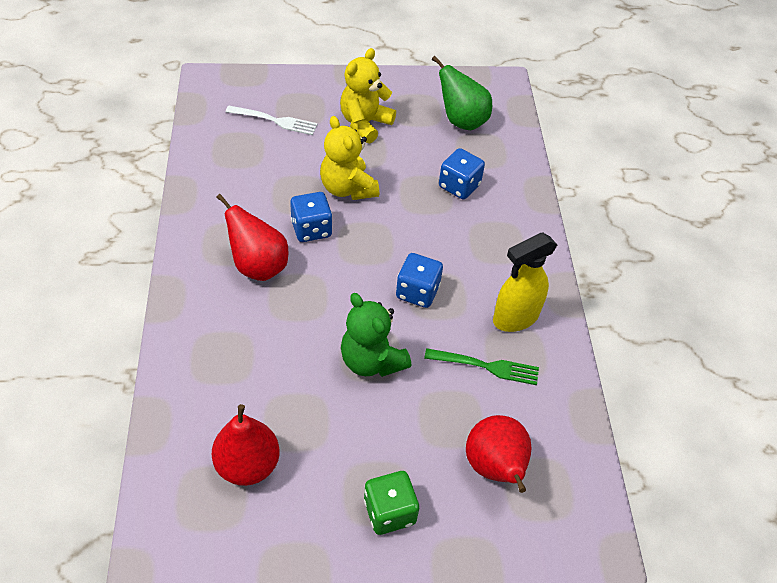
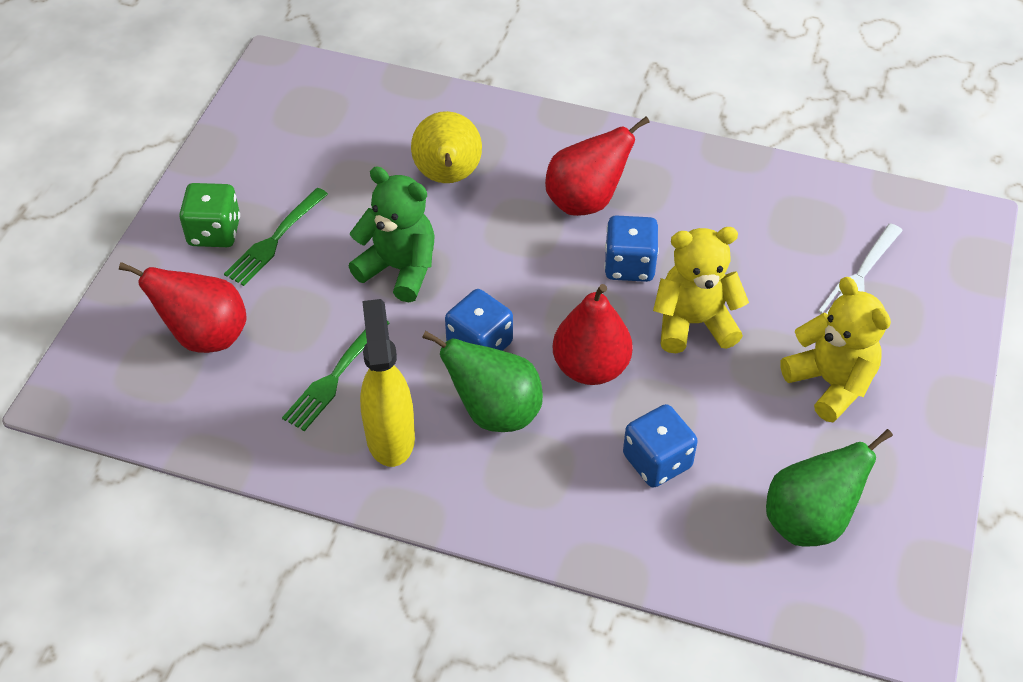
camera: 115 degrees right, 0 degrees up
red pear [212,404,280,486] -> red pear moved to [553,284,633,385]
green teddy bear [341,293,411,377] -> green teddy bear turned 45 degrees clockwise [349,167,435,302]
none -> green fork [224,188,328,286]
none -> yellow pear [411,111,482,183]
none -> green pear [422,331,543,432]

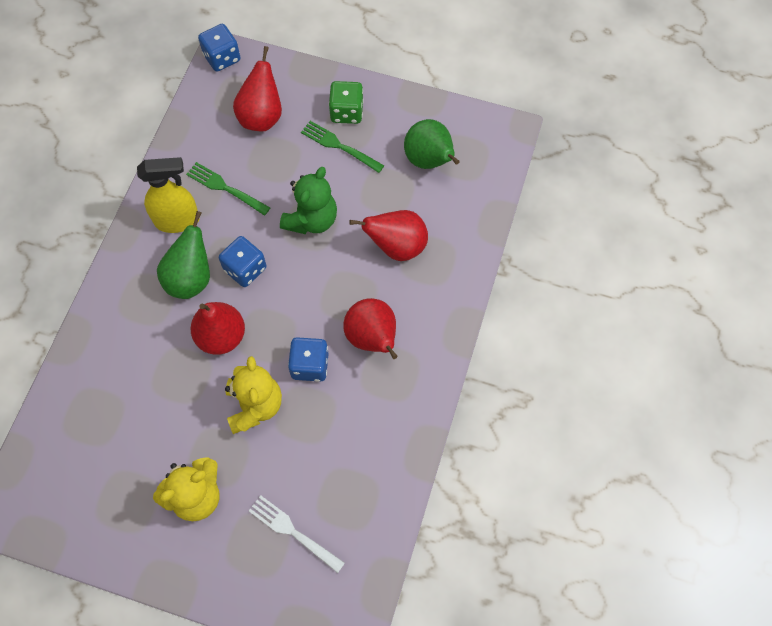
camera: 90 degrees right, 15 degrees up
yellow pear [411,111,482,183] -> red pear [349,210,428,261]
blue dice [623,404,698,488] -> blue dice moved to [198,24,241,72]
green pear [766,429,893,547] -> green pear moved to [404,119,460,169]

